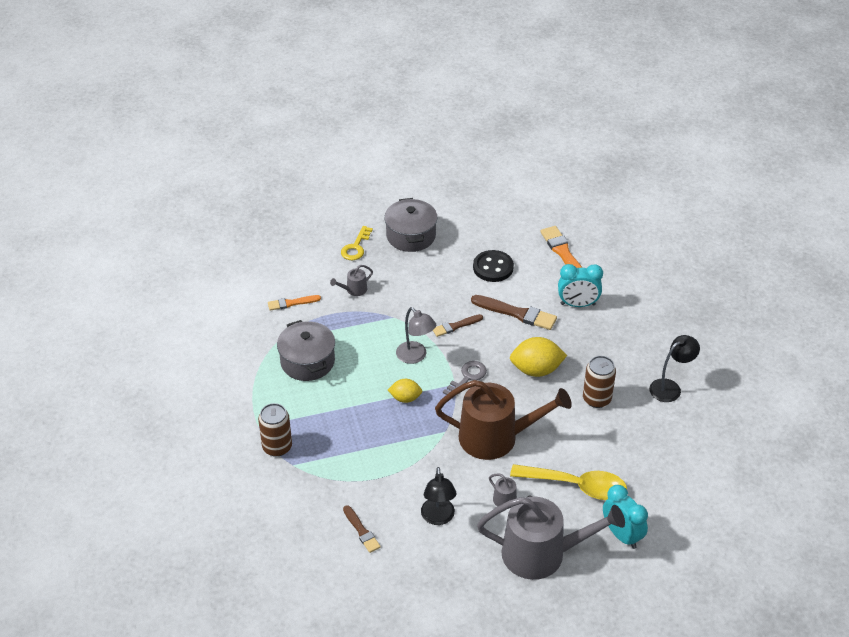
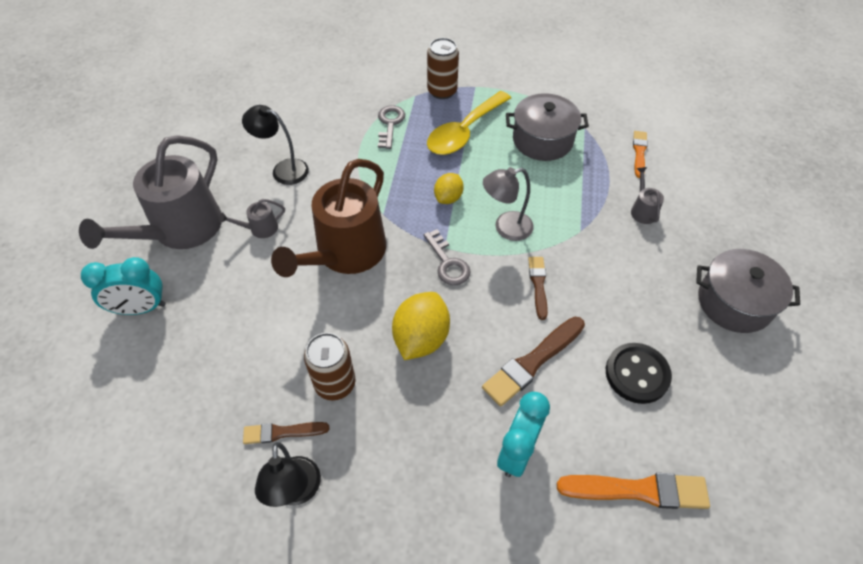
camera: 115 degrees right, 10 degrees up
yellow key [341,226,373,260] -> none
brown brush [343,505,381,553] -> brown brush moved to [243,422,329,444]
yellow spoon [510,464,627,500] -> yellow spoon moved to [427,91,511,155]
none -> grey key [378,105,405,149]

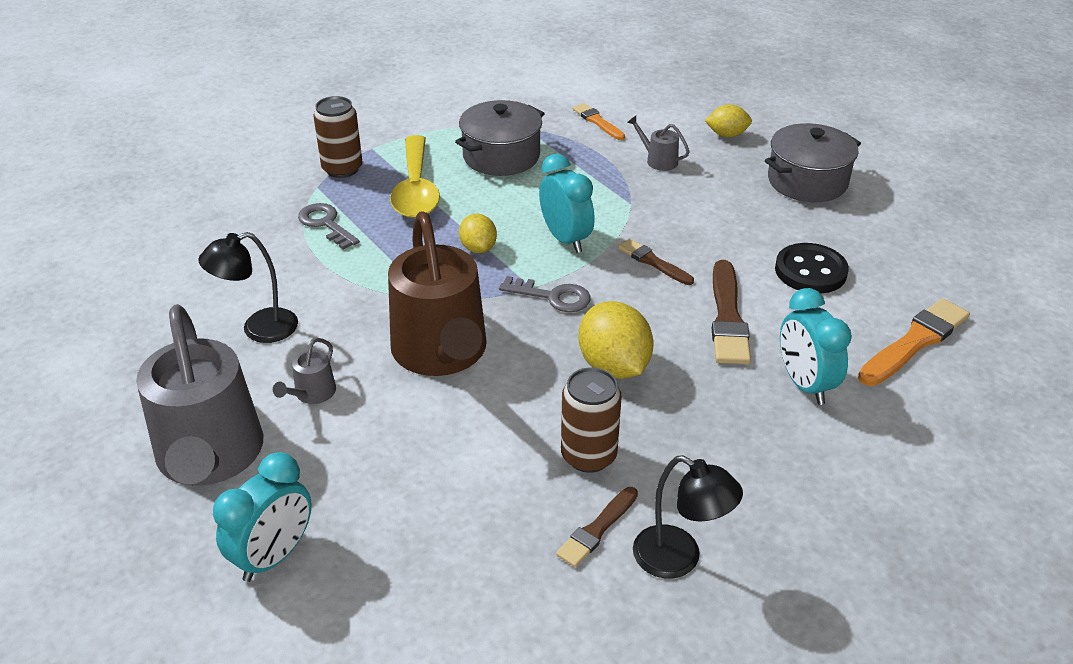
camera: 45 degrees left, 15 degrees down
grey lamp [483,167,534,241] -> turquoise clock [539,154,595,253]
none -> yellow lemon [705,104,752,138]

